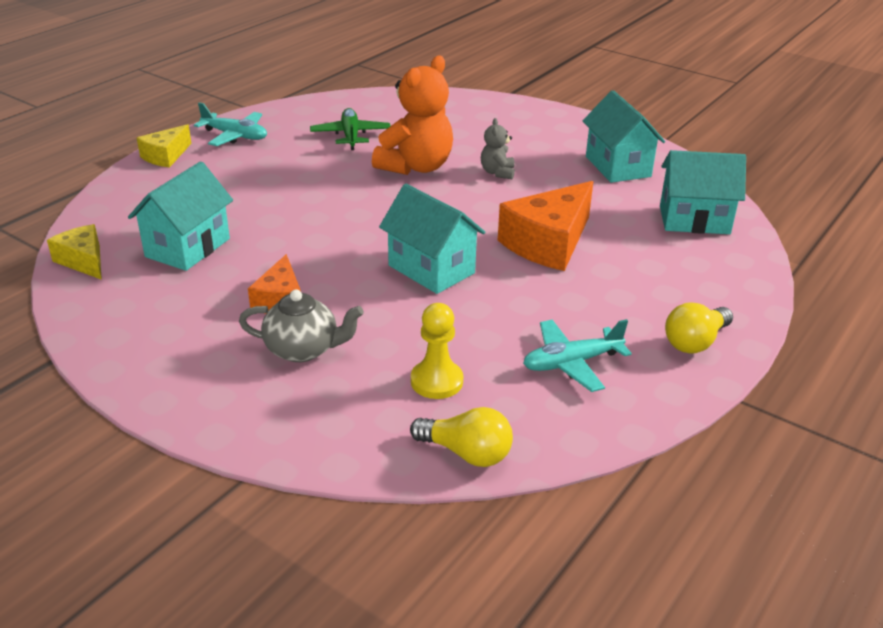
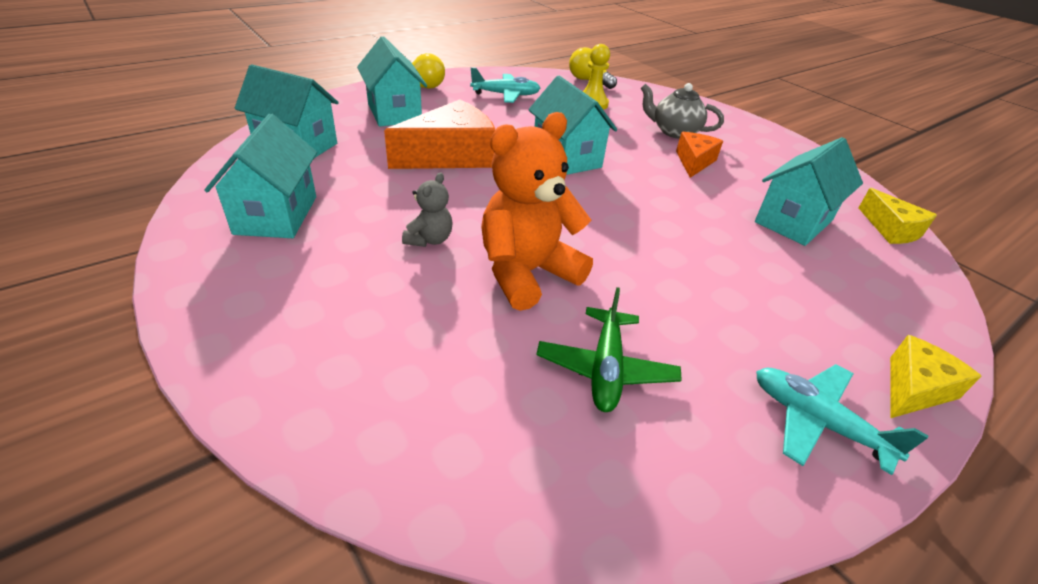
camera: 165 degrees left, 5 degrees up
none -> turquoise house [357,36,427,126]

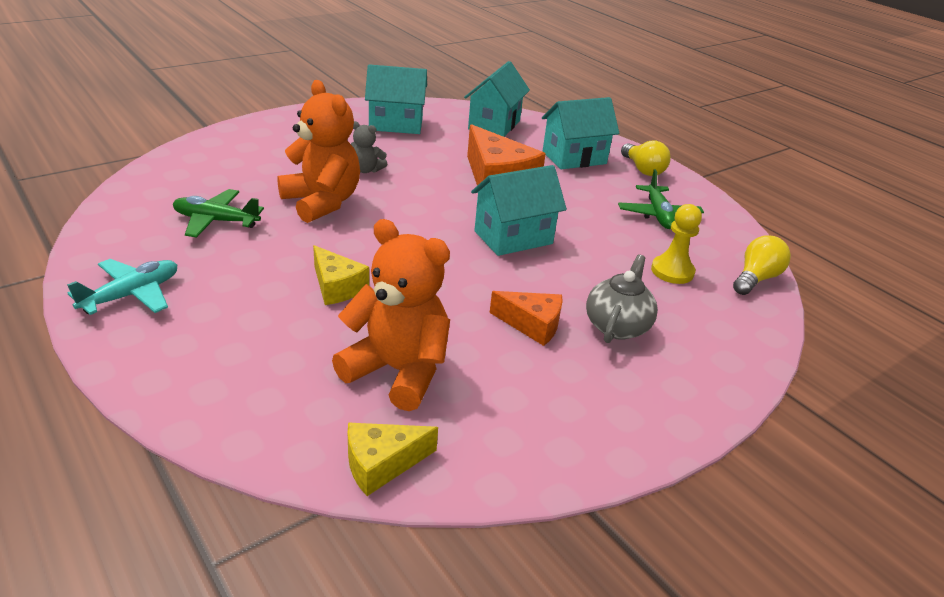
camera: 90 degrees right, 5 degrees down
turquoise plane [470,67,540,103] -> green plane [618,169,704,229]
turquoise house [755,137,863,246] -> orange teddy bear [332,219,450,411]
yellow cheese [890,335,982,418] -> yellow cheese moved to [313,245,369,305]

